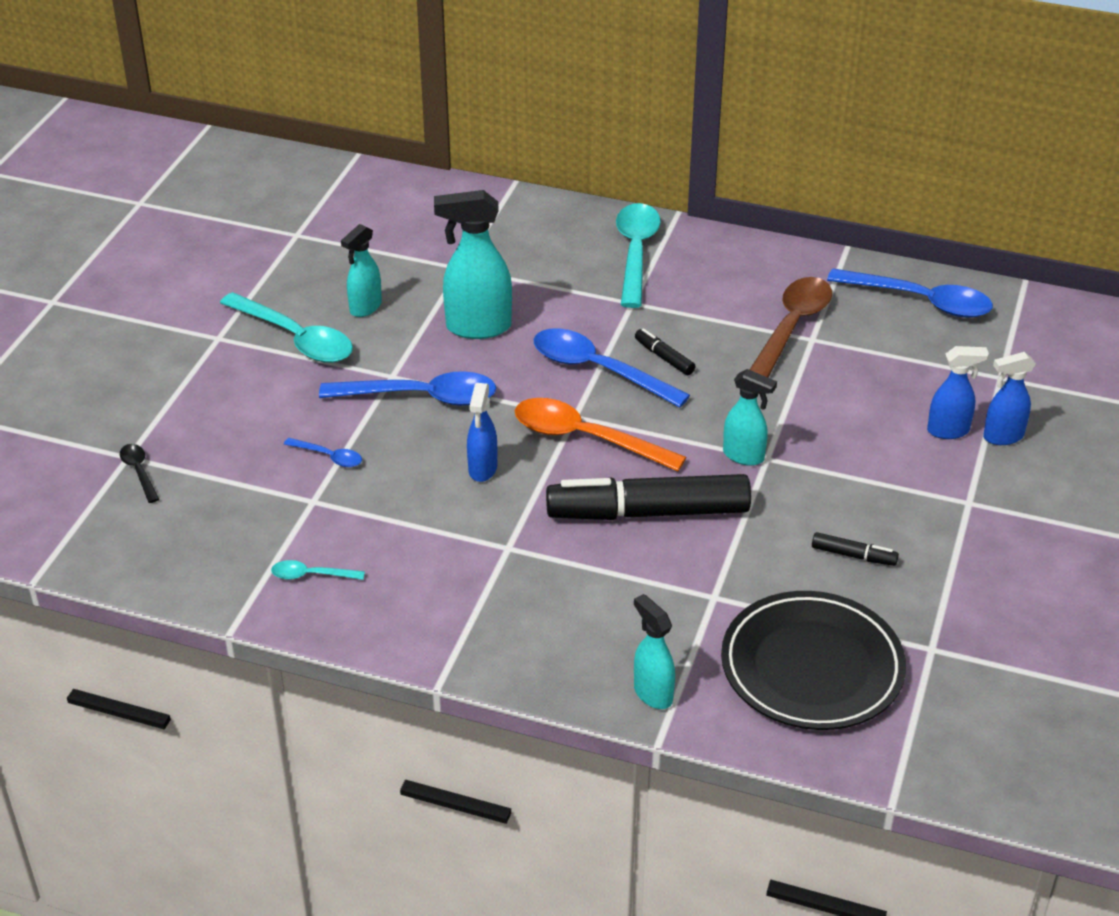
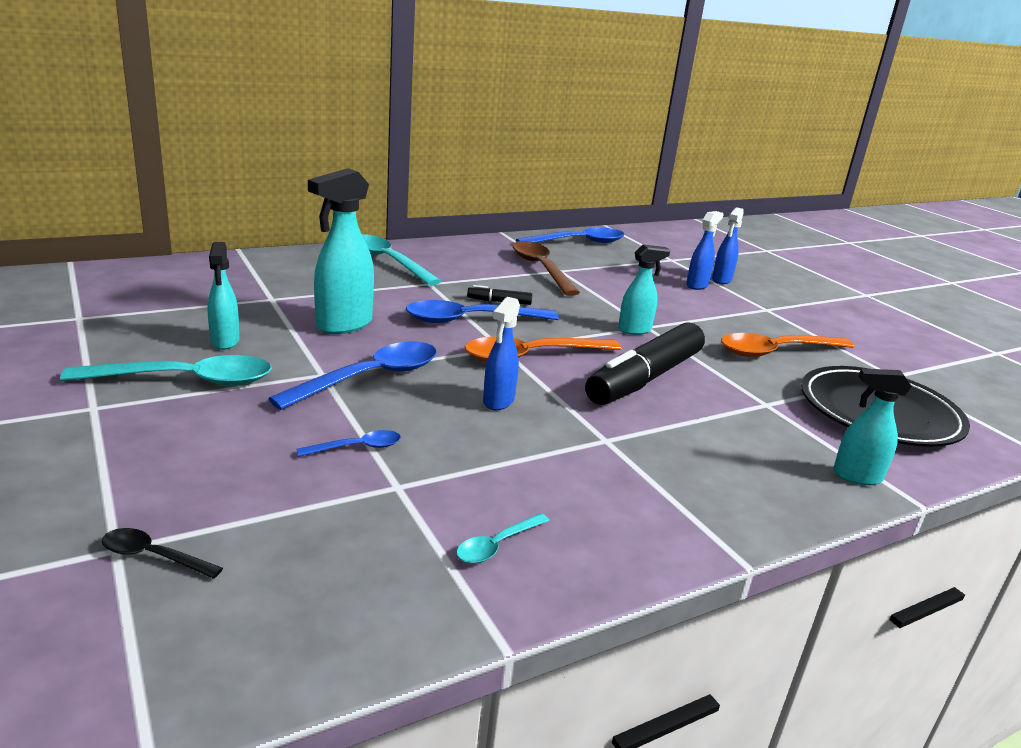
camera: 50 degrees left, 15 degrees down
blue spray bottle [467,383,497,482] -> blue spray bottle turned 60 degrees clockwise [483,297,520,410]
black marker [812,532,899,566] -> orange spoon [721,333,855,357]

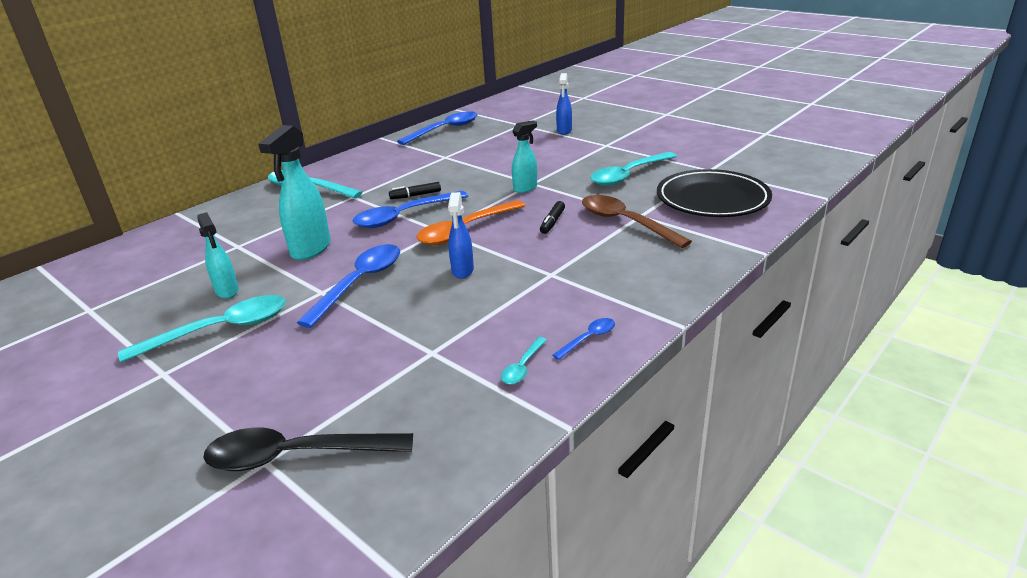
camera: 15 degrees left, 5 degrees up
black spoon [102,528,223,579] -> black spoon [203,428,413,471], size x2.11
blue spoon [297,430,401,457] -> blue spoon moved to [552,318,615,360]
brown spoon [513,241,580,296] -> brown spoon moved to [582,195,692,248]
black marker [585,322,705,405] -> black marker [540,201,565,234], size x0.41
blue spray bottle [686,211,724,290] -> none
orange spoon [721,333,855,357] -> turquoise spoon [590,152,677,186]
turquoise spray bottle [833,368,912,485] -> none

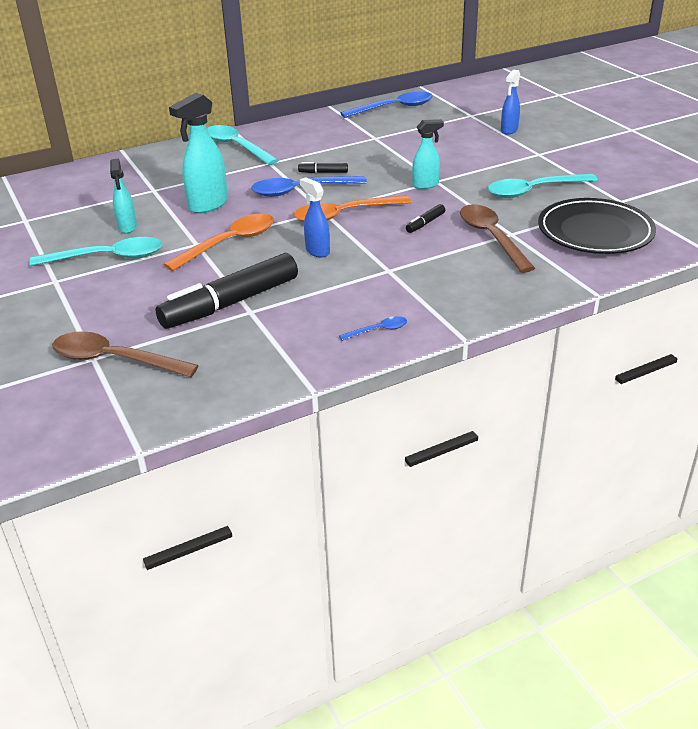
camera: 20 degrees right, 5 degrees up
black spoon [203,428,413,471] -> brown spoon [52,331,199,377]
blue spoon [297,244,400,328] -> orange spoon [164,214,274,271]
blue spray bottle [448,192,474,279] -> blue spray bottle turned 120 degrees clockwise [300,177,330,257]
turquoise spoon [501,337,547,385] -> none
none -> black marker [155,253,298,329]

